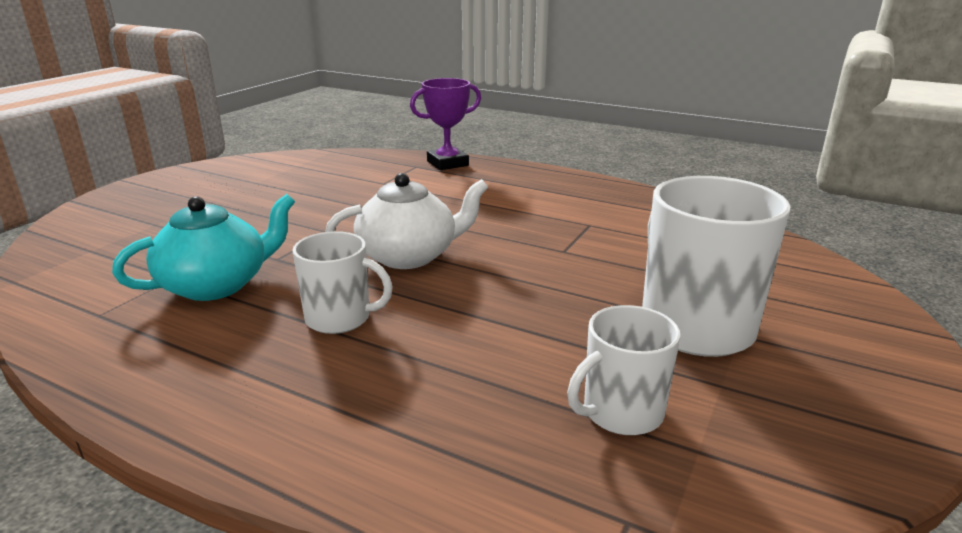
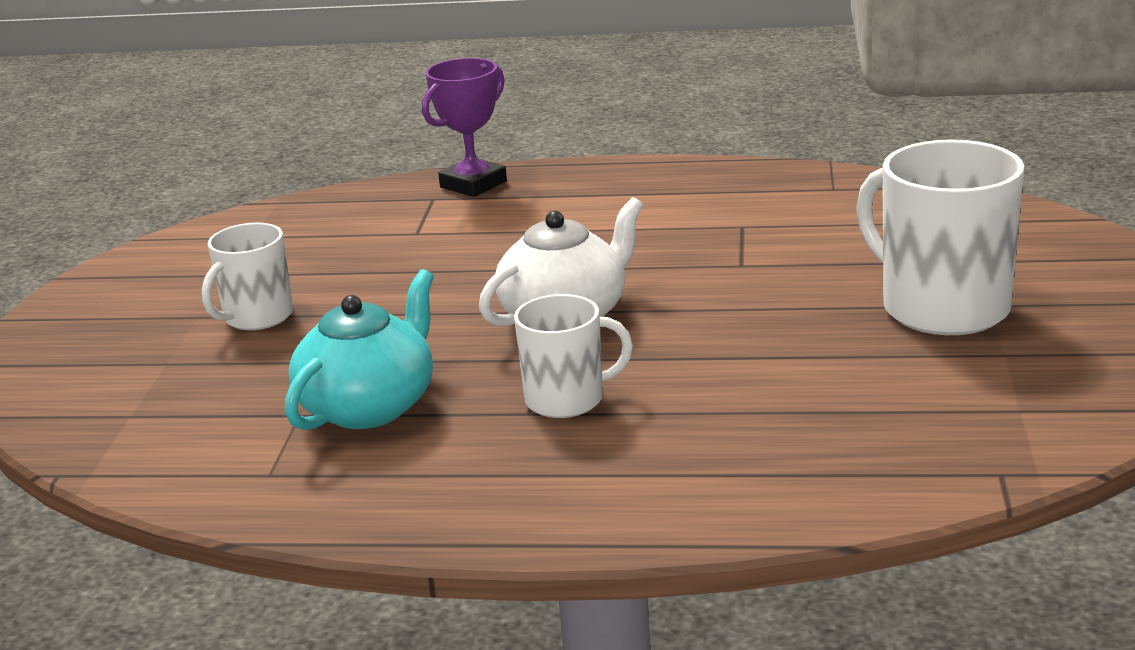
camera: 20 degrees left, 0 degrees up
white mug [567,305,680,435] -> white mug moved to [202,222,293,330]

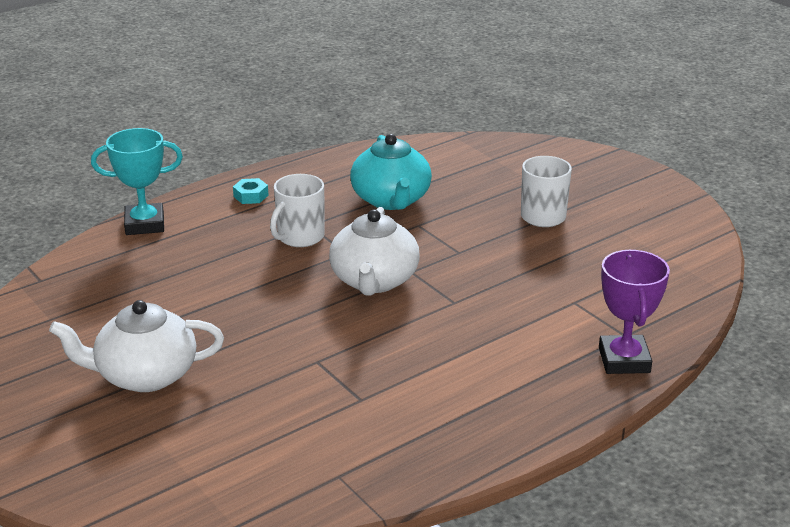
camera: 135 degrees right, 5 degrees up
white mug [856,139,1025,335] -> white teapot [49,300,224,392]
none -> turquoise trophy [91,128,183,235]
none -> turquoise nut [233,178,268,204]

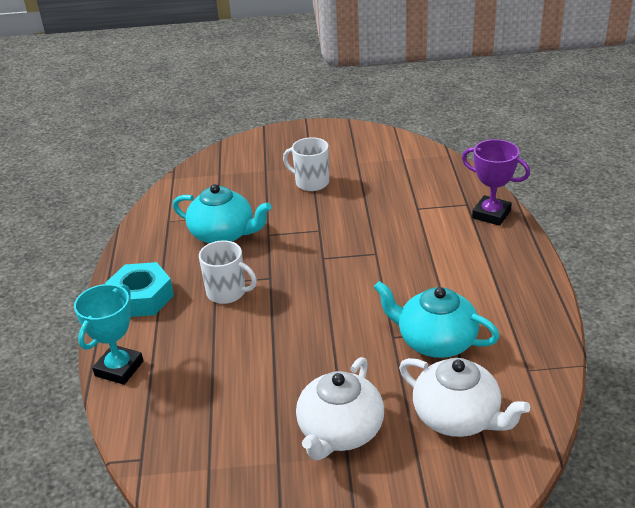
camera: 55 degrees left, 5 degrees up
turquoise nut [233,178,268,204] -> turquoise nut [105,262,174,317], size x2.08
white mug [270,174,325,247] -> white mug turned 45 degrees counterclockwise [199,241,257,304]
white teapot [329,207,420,296] -> white teapot moved to [399,358,530,437]
none -> turquoise teapot [374,281,500,358]

